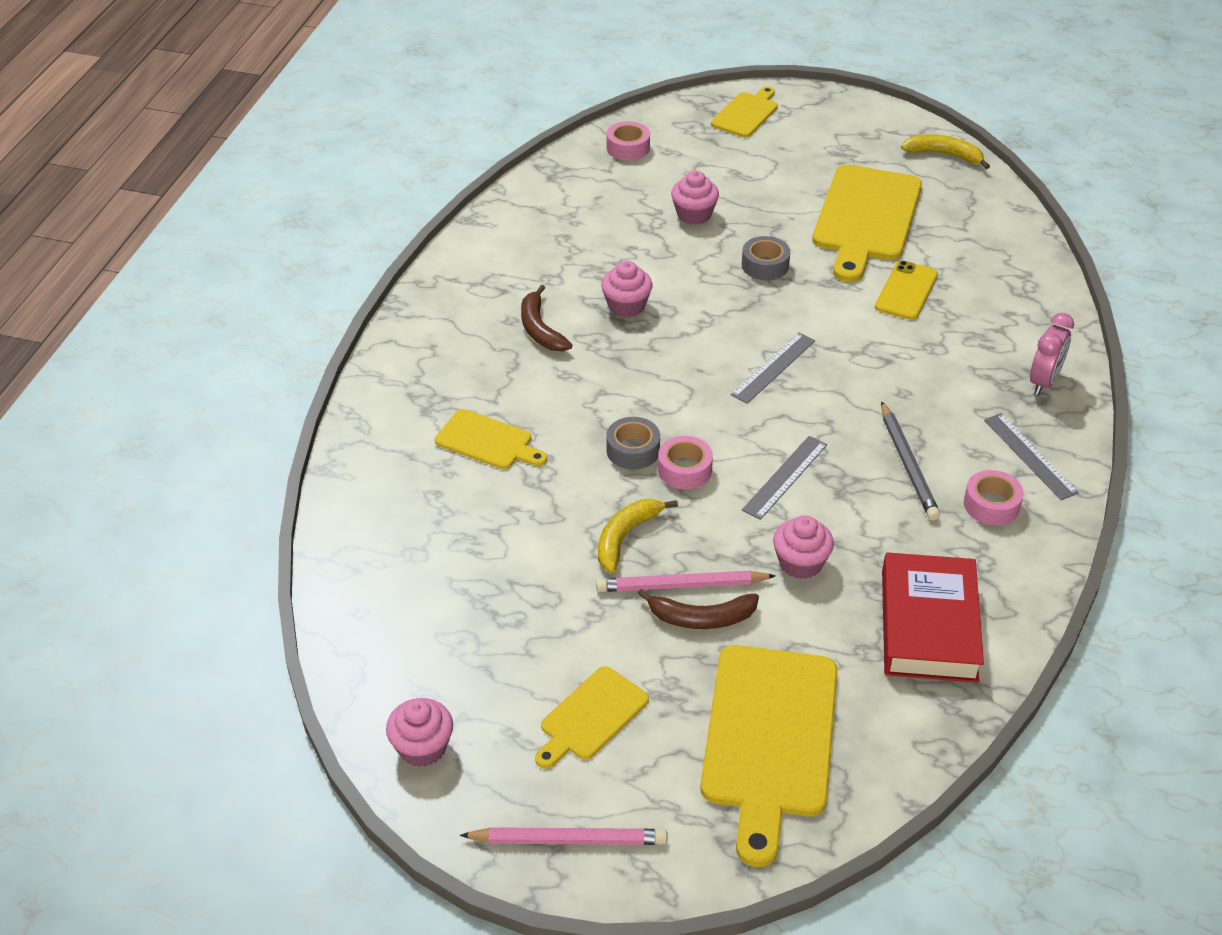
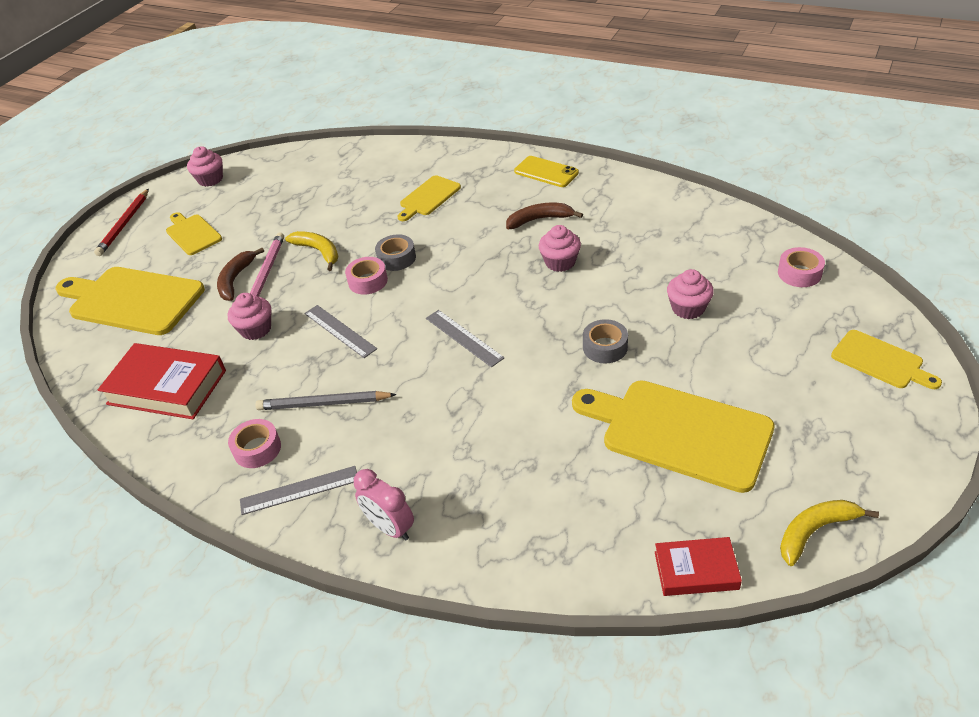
camera: 105 degrees right, 0 degrees up
pink pencil [460,827,667,845] -> red pencil [94,189,149,256]
yellow phone [875,261,938,320] -> yellow phone moved to [514,156,579,187]
yellow banana [901,135,990,169] -> yellow banana turned 150 degrees counterclockwise [780,500,879,566]
none -> red book [655,537,742,596]

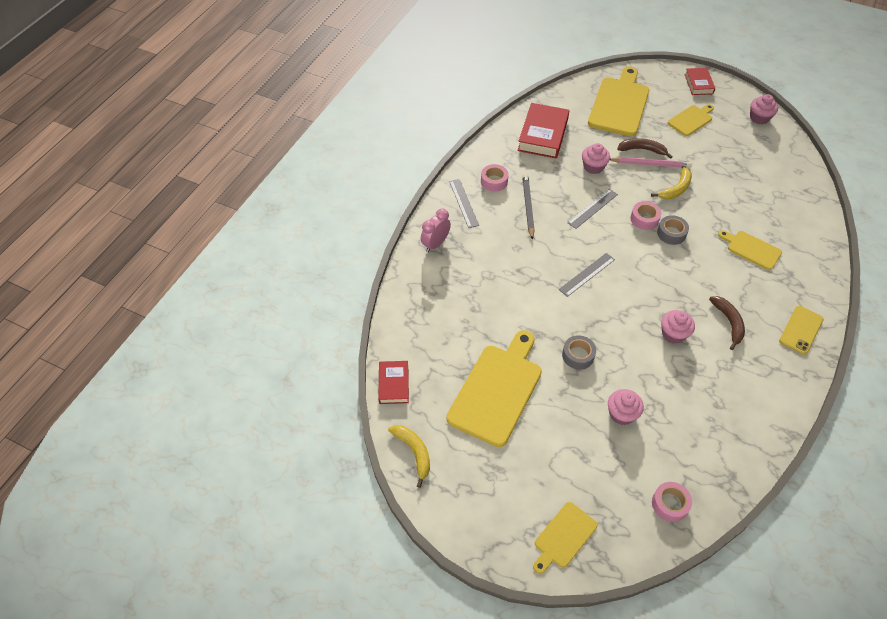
camera: 85 degrees right, 10 degrees up
red pencil [94,189,149,256] -> red book [684,68,715,95]

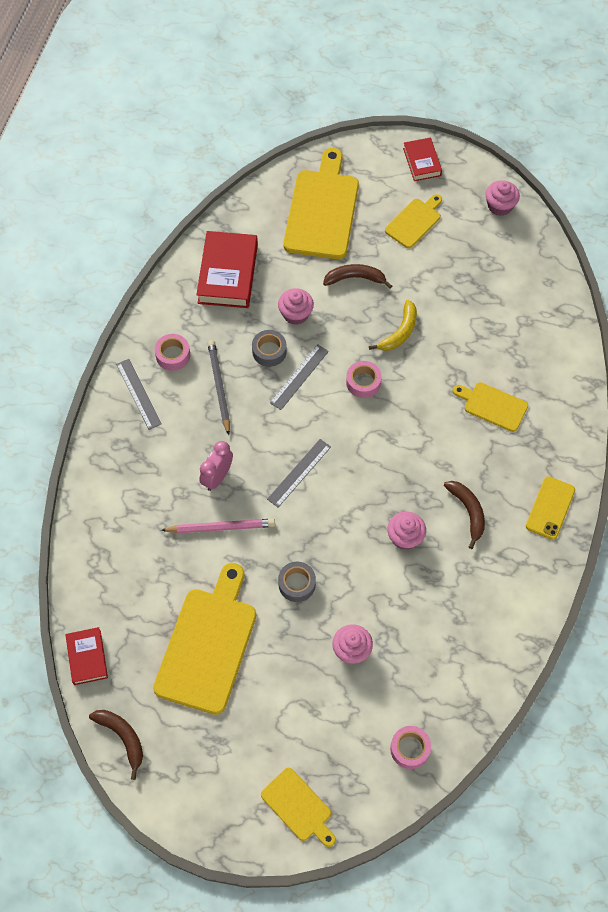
camera: 10 degrees left, 10 degrees up
yellow banana [388,425,430,488] -> brown banana [89,710,143,780]
pink clock [421,208,451,252] -> pink clock moved to [199,441,233,491]
yellow cutting board [533,502,598,574] -> yellow cutting board turned 75 degrees counterclockwise [261,768,336,847]
pink pencil [610,157,692,168] -> pink pencil moved to [161,519,275,533]
grey tape [657,215,689,245] -> grey tape moved to [252,330,287,367]

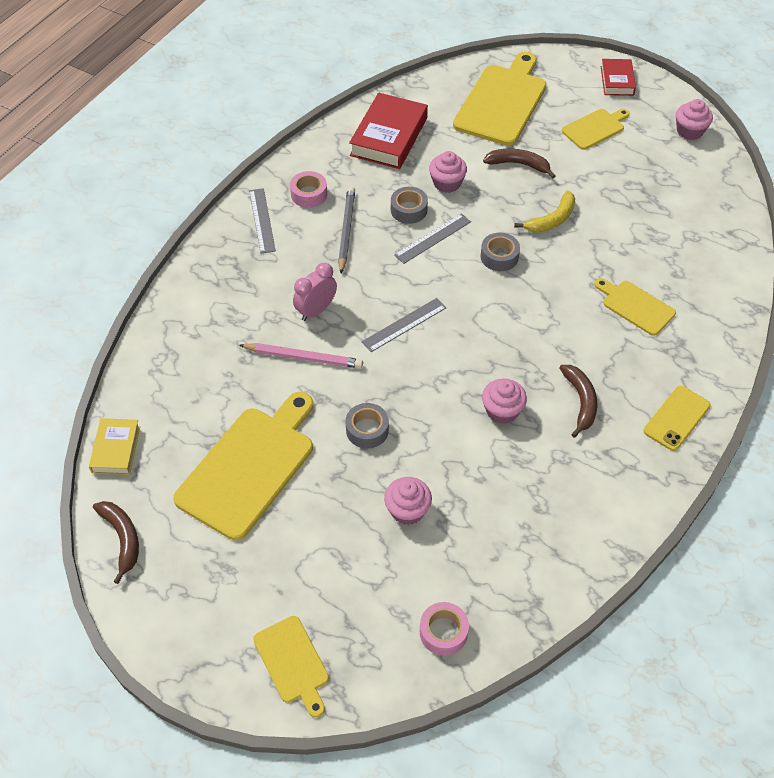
camera: 15 degrees right, 10 degrees down
red book [66,627,108,685] -> yellow book [89,418,140,475]
pink tape [346,361,382,398] -> grey tape [481,233,520,271]

